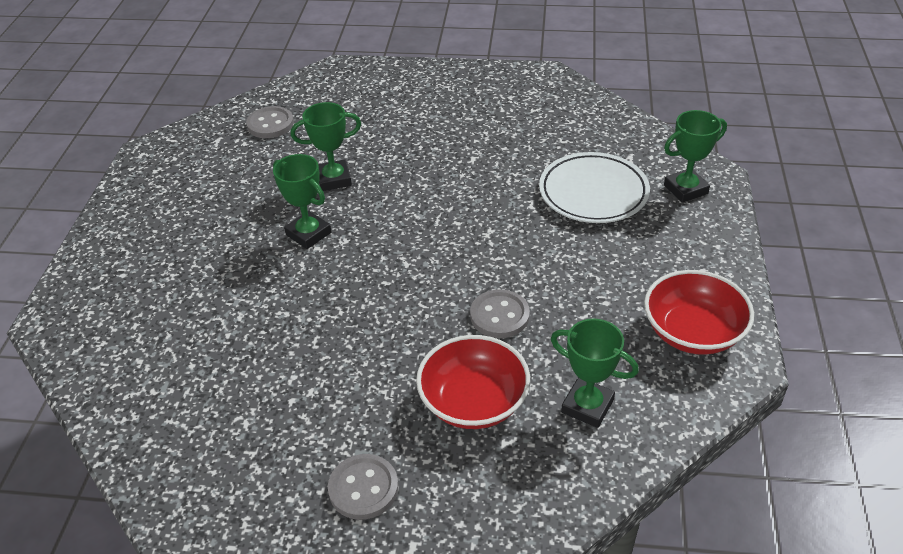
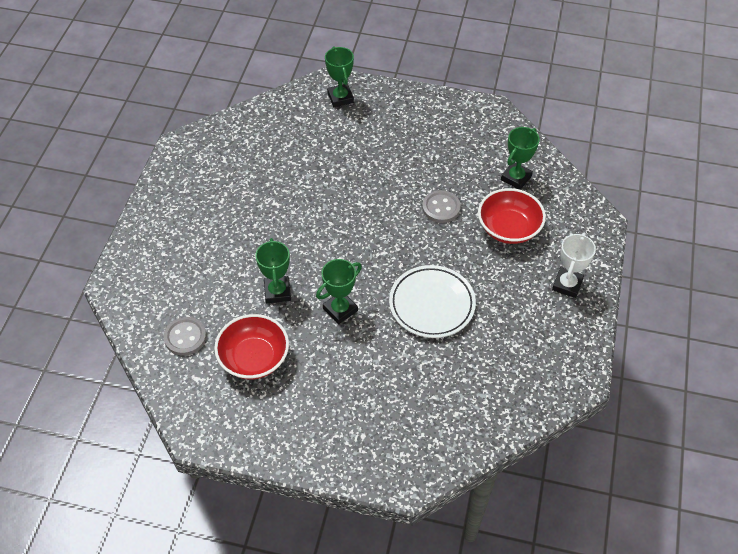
camera: 85 degrees left, 10 degrees up
grey button [328,454,398,520] -> white trophy [552,233,596,298]
white plate [539,152,650,223] -> white plate moved to [389,265,476,338]
red bowl [644,270,754,355] -> red bowl moved to [214,314,289,379]

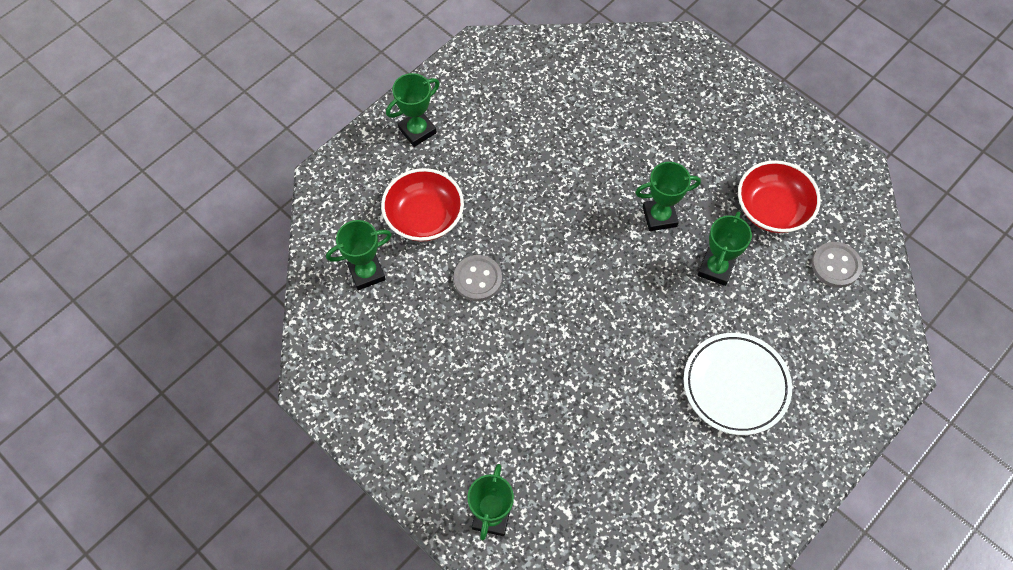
camera: 150 degrees left, 10 degrees up
white plate [389,265,476,338] -> white plate moved to [684,333,792,435]
white trophy [552,233,596,298] -> green trophy [386,73,440,147]

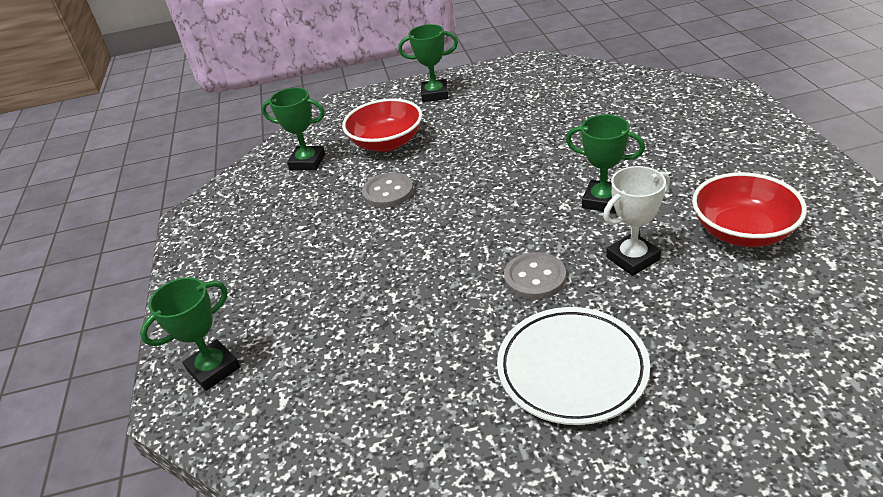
camera: 40 degrees right, 25 degrees down
green trophy [698,211,752,286] -> white trophy [603,166,670,276]
grey button [812,242,862,288] -> grey button moved to [504,252,566,300]

